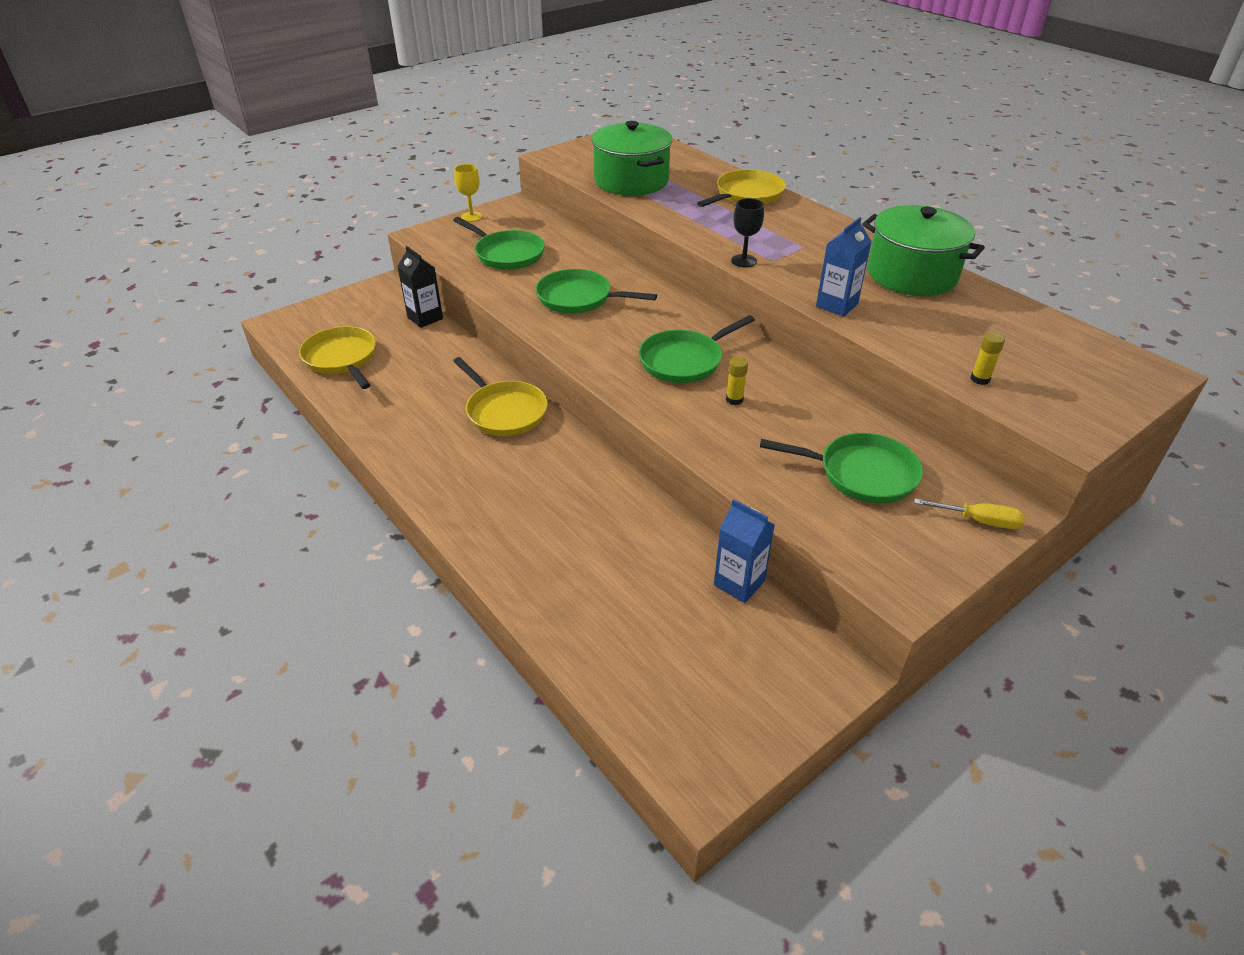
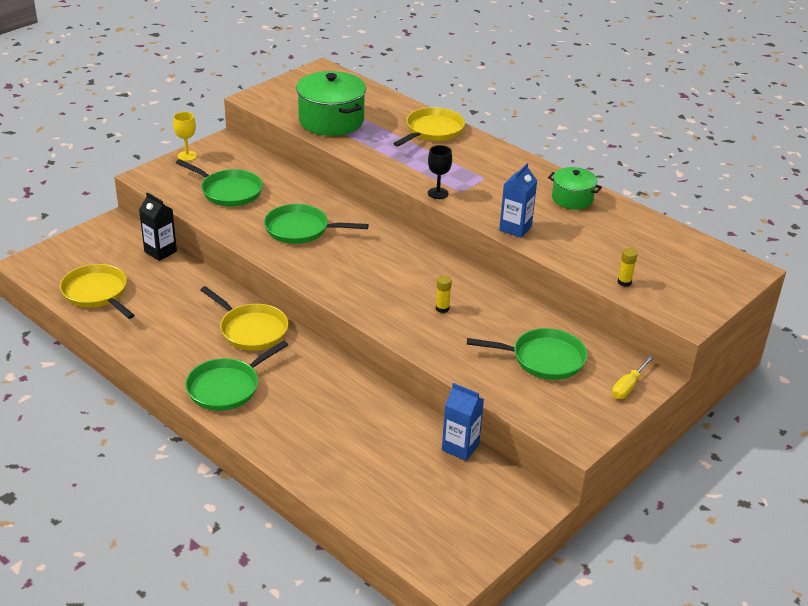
camera: 10 degrees left, 5 degrees down
green pan [639,315,755,383] -> green pan moved to [185,340,288,411]
green pot [862,205,985,296] -> green pot [548,167,602,209], size x0.58
yellow screwdriver [914,499,1025,529] -> yellow screwdriver turned 120 degrees clockwise [612,356,653,399]

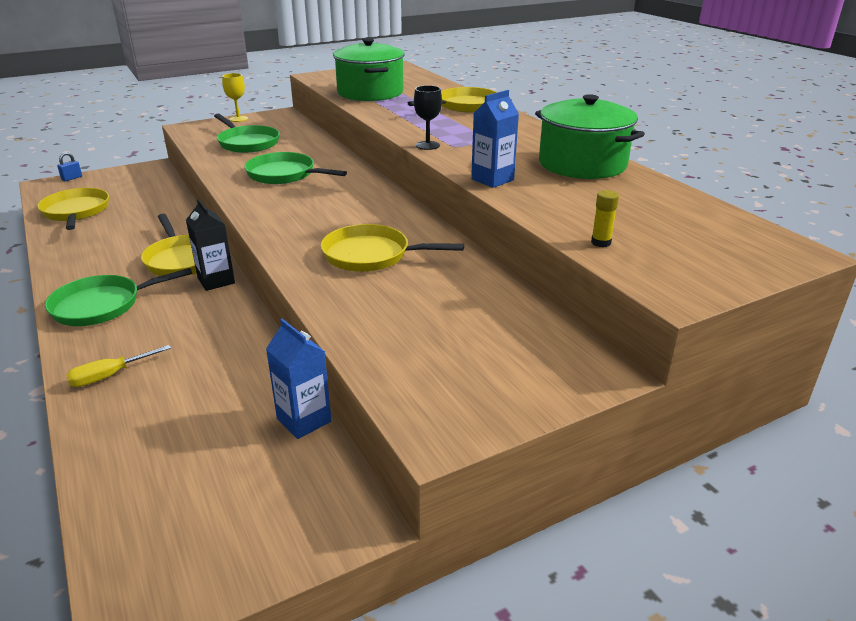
camera: 20 degrees right, 5 degrees down
black carton [139,192,177,261] -> black carton moved to [186,199,235,291]
yellow glue stick [436,275,452,313] -> yellow pan [321,224,464,272]
green pan [467,328,587,380] -> none
green pot [548,167,602,209] -> green pot [535,94,645,179], size x1.72
yellow screwdriver [612,356,653,399] -> yellow screwdriver moved to [66,345,171,387]
none -> blue padlock [57,152,82,181]

